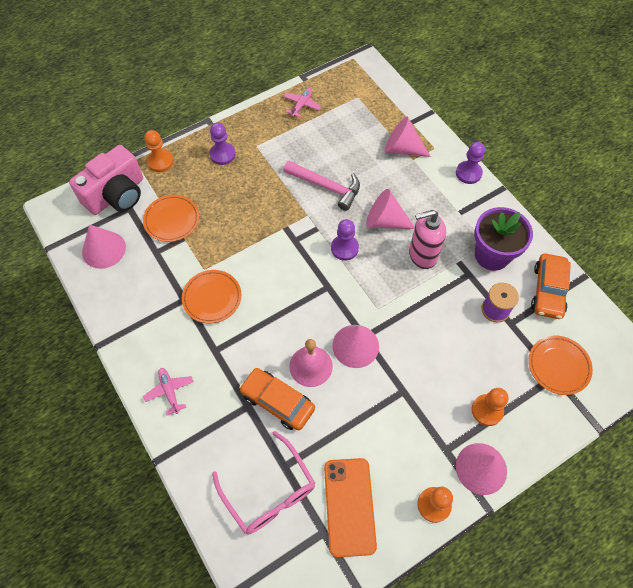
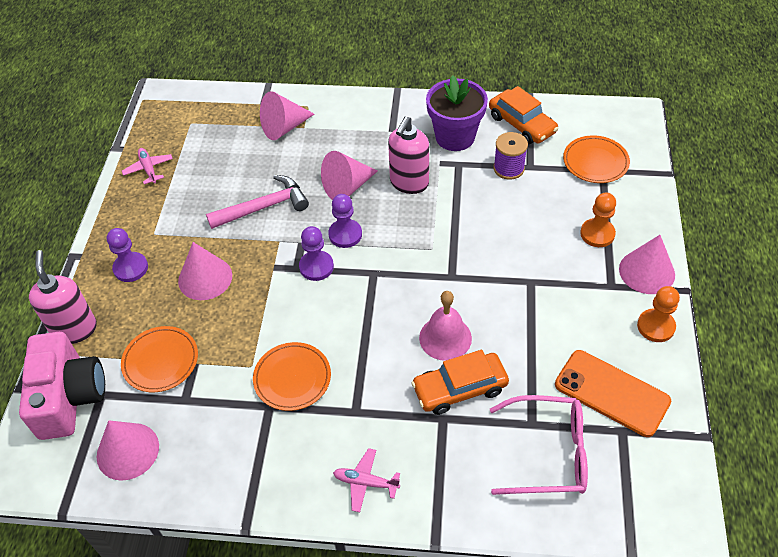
camera: 50 degrees left, 10 degrees down
orange pawn [144,130,174,172] -> pink soap dispenser [29,250,97,344]
pink cone [332,325,379,368] -> pink cone moved to [178,242,232,300]
purple pawn [456,142,485,184] -> purple pawn moved to [299,226,334,281]

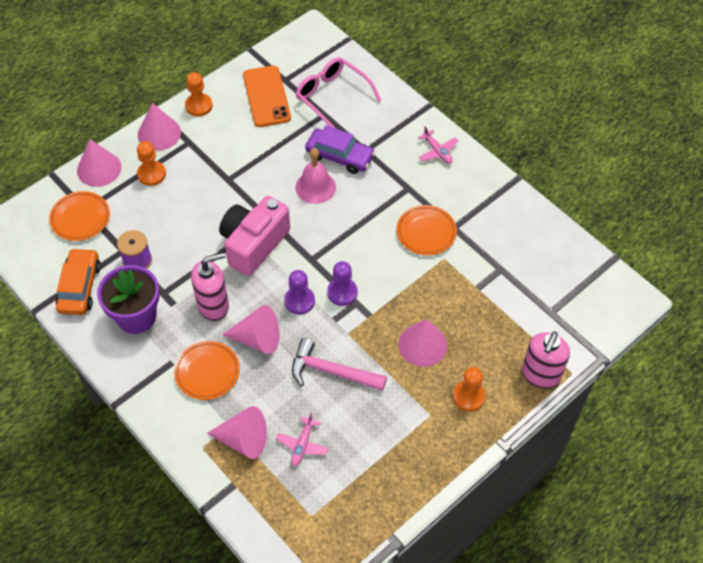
camera: 140 degrees left, 5 degrees up
pink camera [19,332,105,440] -> pink camera moved to [219,196,290,276]
pink cone [97,420,159,481] -> pink cone moved to [77,139,121,187]
purple pawn [107,228,148,282] -> orange pawn [453,367,485,411]
orange plate [121,326,198,392] -> orange plate moved to [174,341,240,400]
pink plane [122,148,173,184] -> pink plane moved to [276,413,329,467]
orange car [411,350,509,415] -> purple car [305,125,375,174]

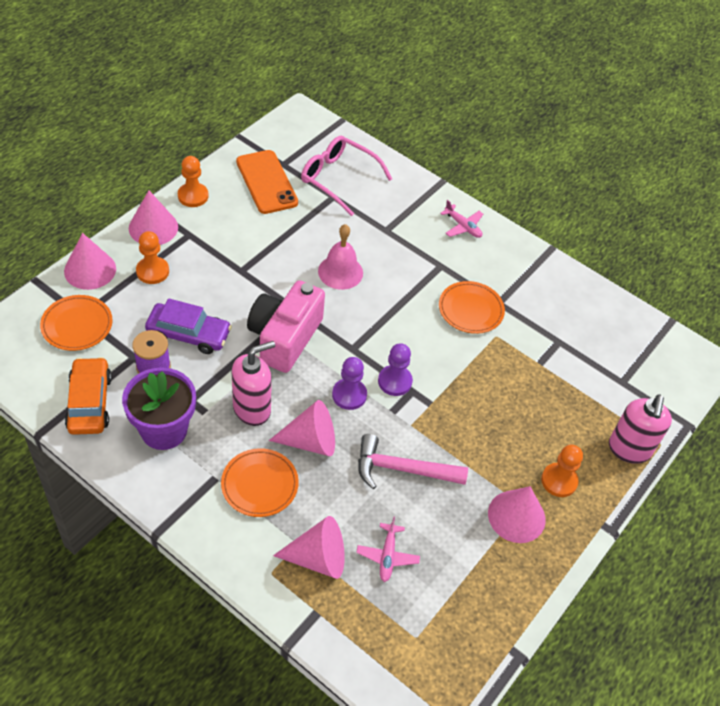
camera: 15 degrees left, 5 degrees down
purple car [305,125,375,174] -> purple car moved to [145,298,232,354]
pink cone [398,319,447,367] -> pink cone moved to [488,486,546,543]

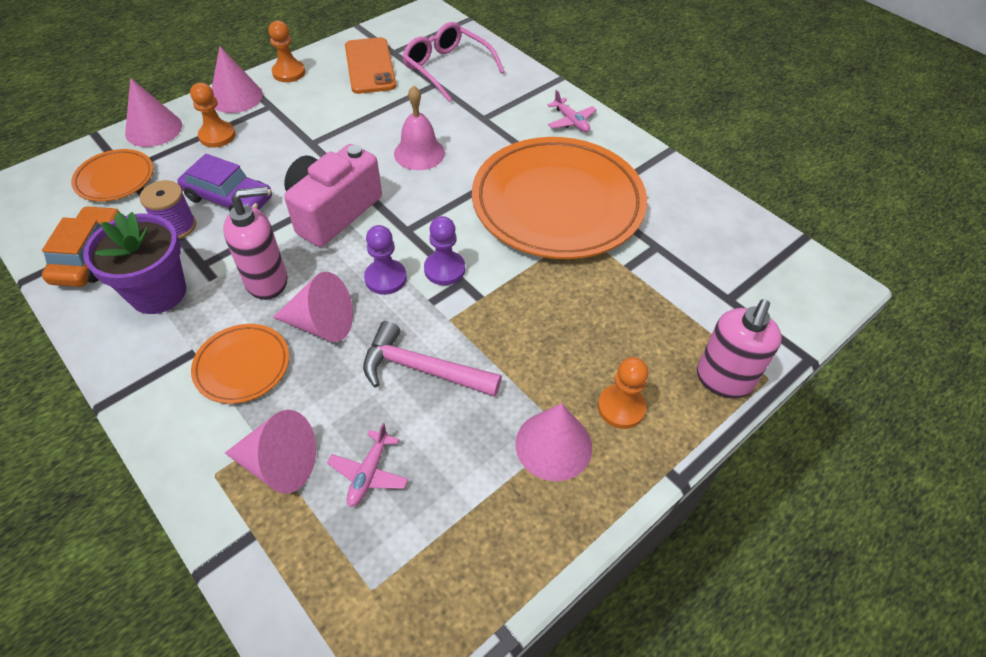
camera: 15 degrees right, 0 degrees up
orange plate [439,281,505,334] -> orange plate [472,137,647,259], size x2.21

